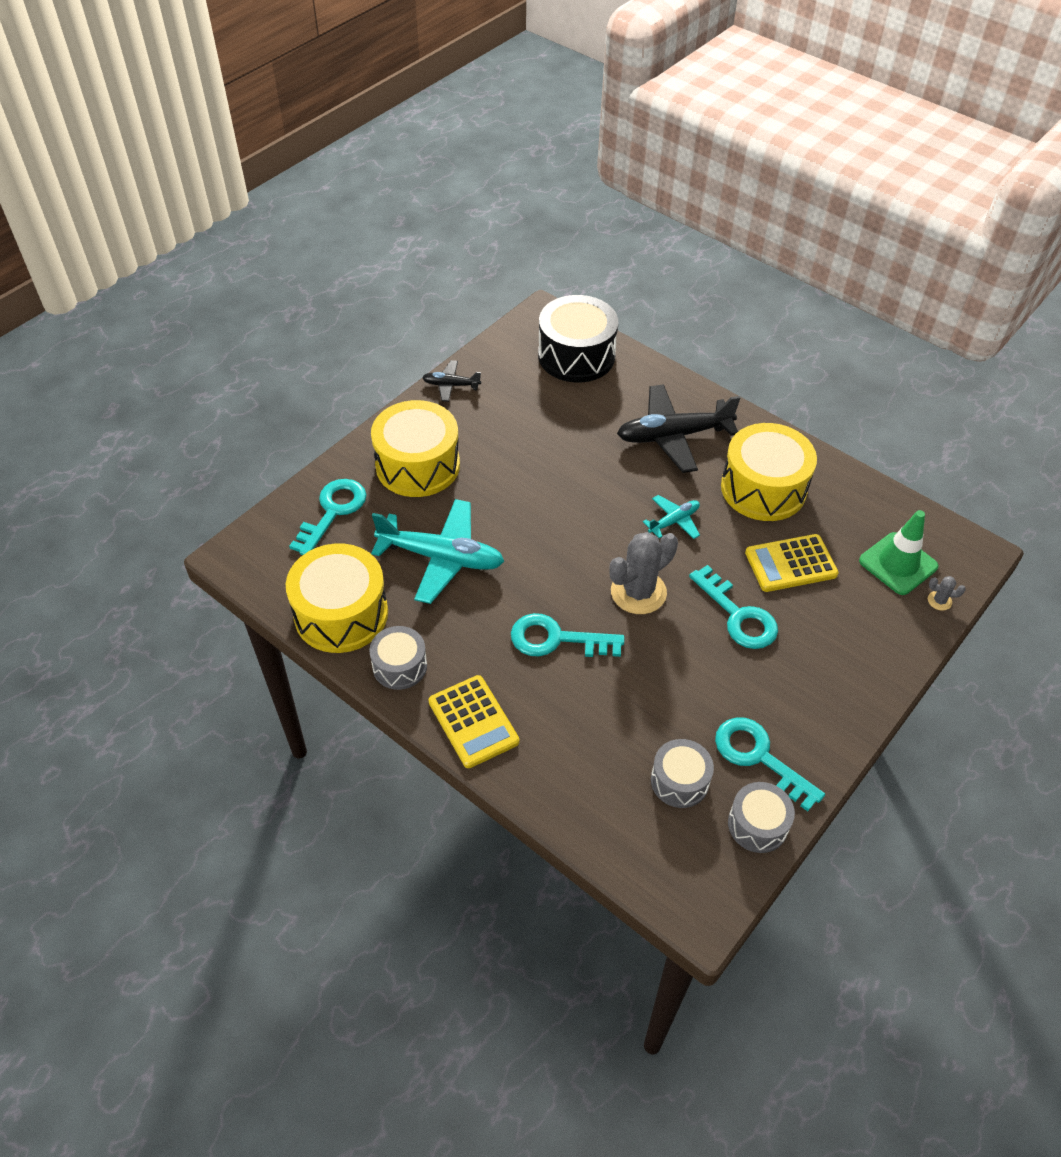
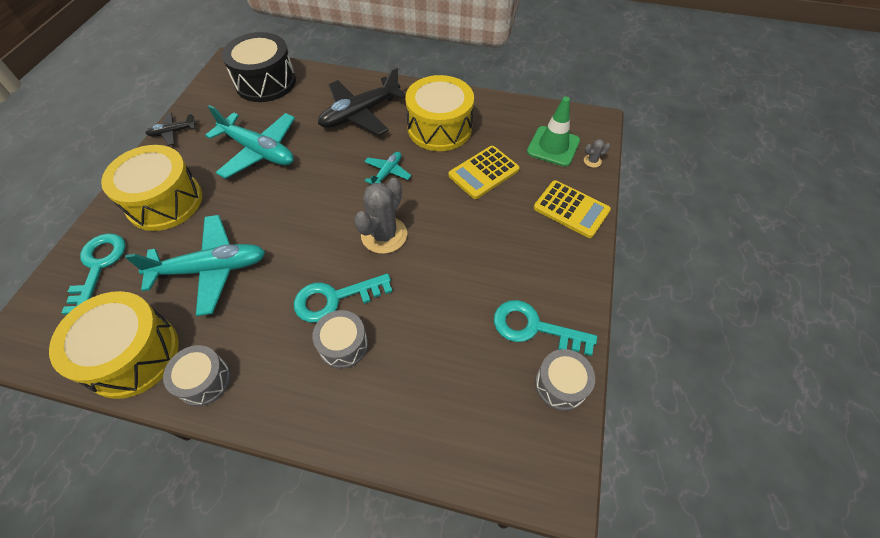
camera: 25 degrees left, 5 degrees up
yellow calculator [429,675,519,768] -> yellow calculator moved to [534,180,611,238]
grey drum [651,739,714,808] -> grey drum moved to [312,310,368,369]
turquoise key [689,565,778,649] -> none
none -> turquoise plane [205,105,295,179]

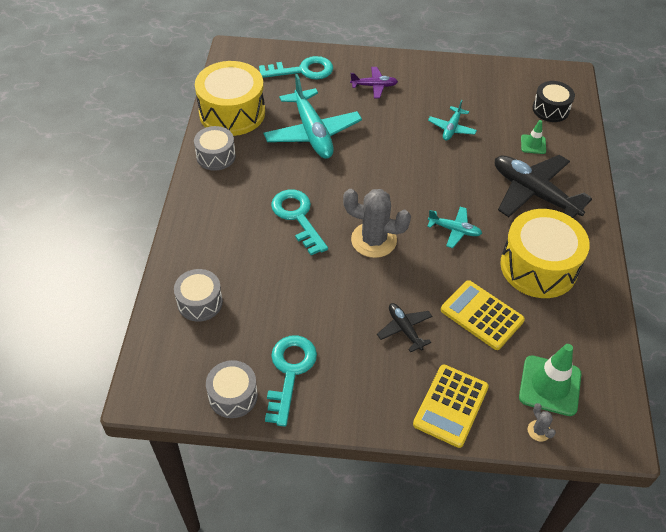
camera: 80 degrees right, 5 degrees down
yellow drum [101,145,202,231] -> purple plane [350,67,398,98]
black plane [145,113,197,146] -> black plane moved to [377,303,432,353]
turquoise plane [205,105,295,179] -> turquoise plane [428,100,477,141], size x0.50
black drum [222,32,296,102] -> black drum [533,81,575,122], size x0.56
grey drum [312,310,368,369] -> grey drum moved to [174,269,223,321]
none -> green traffic cone [521,120,546,154]

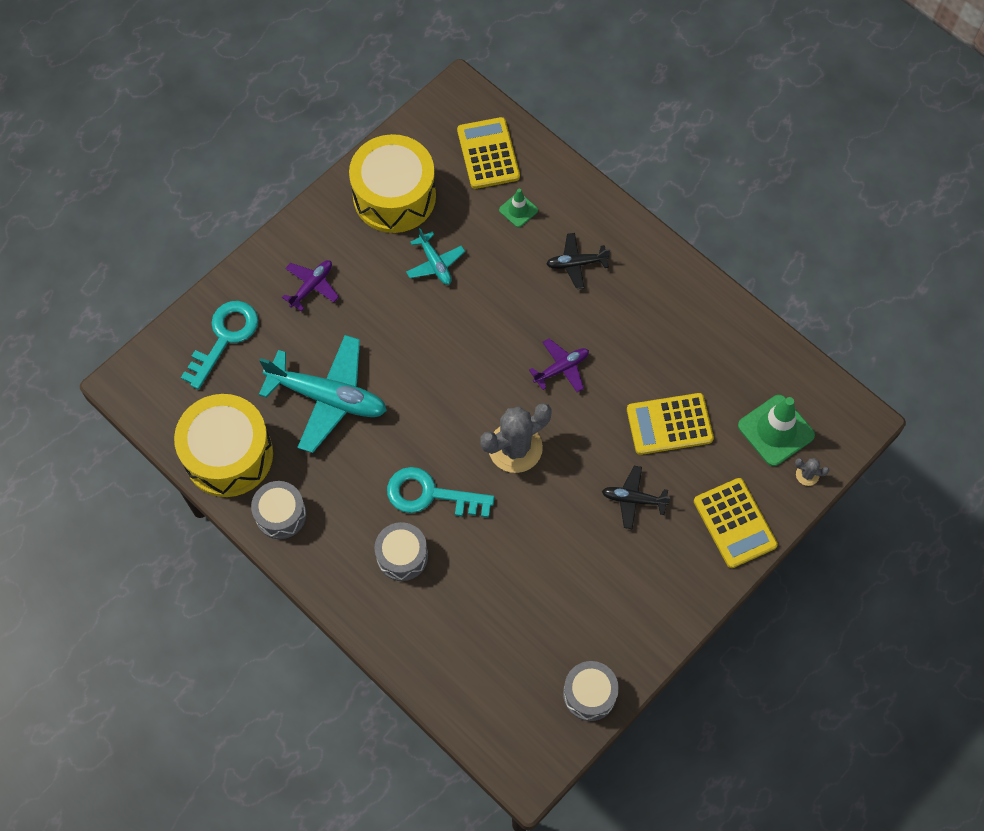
camera: 50 degrees left, 15 degrees up
grey drum [174,269,223,321] -> grey drum moved to [375,522,428,581]
turquoise key [265,335,317,427] -> none
turquoise plane [427,207,482,248] -> purple plane [529,338,589,392]
black plane [495,155,592,218] -> black plane [546,233,610,289], size x0.50
yellow drum [500,209,590,298] -> yellow drum moved to [349,134,436,233]
black drum [533,81,575,122] -> yellow calculator [457,117,520,189]

